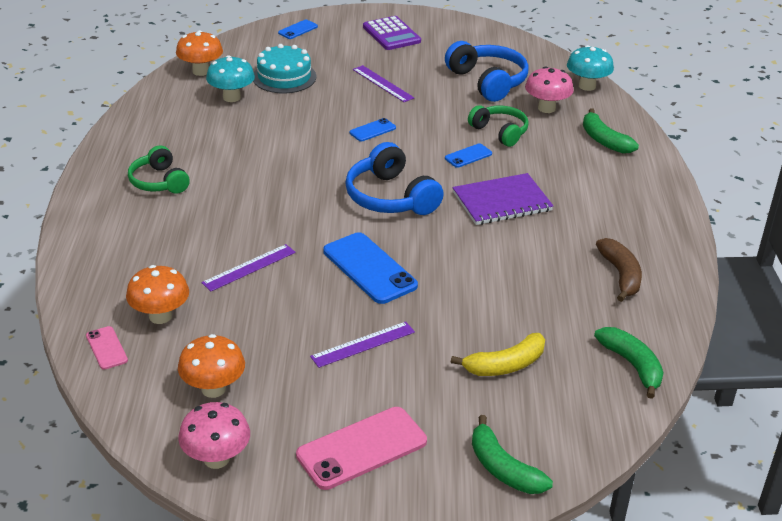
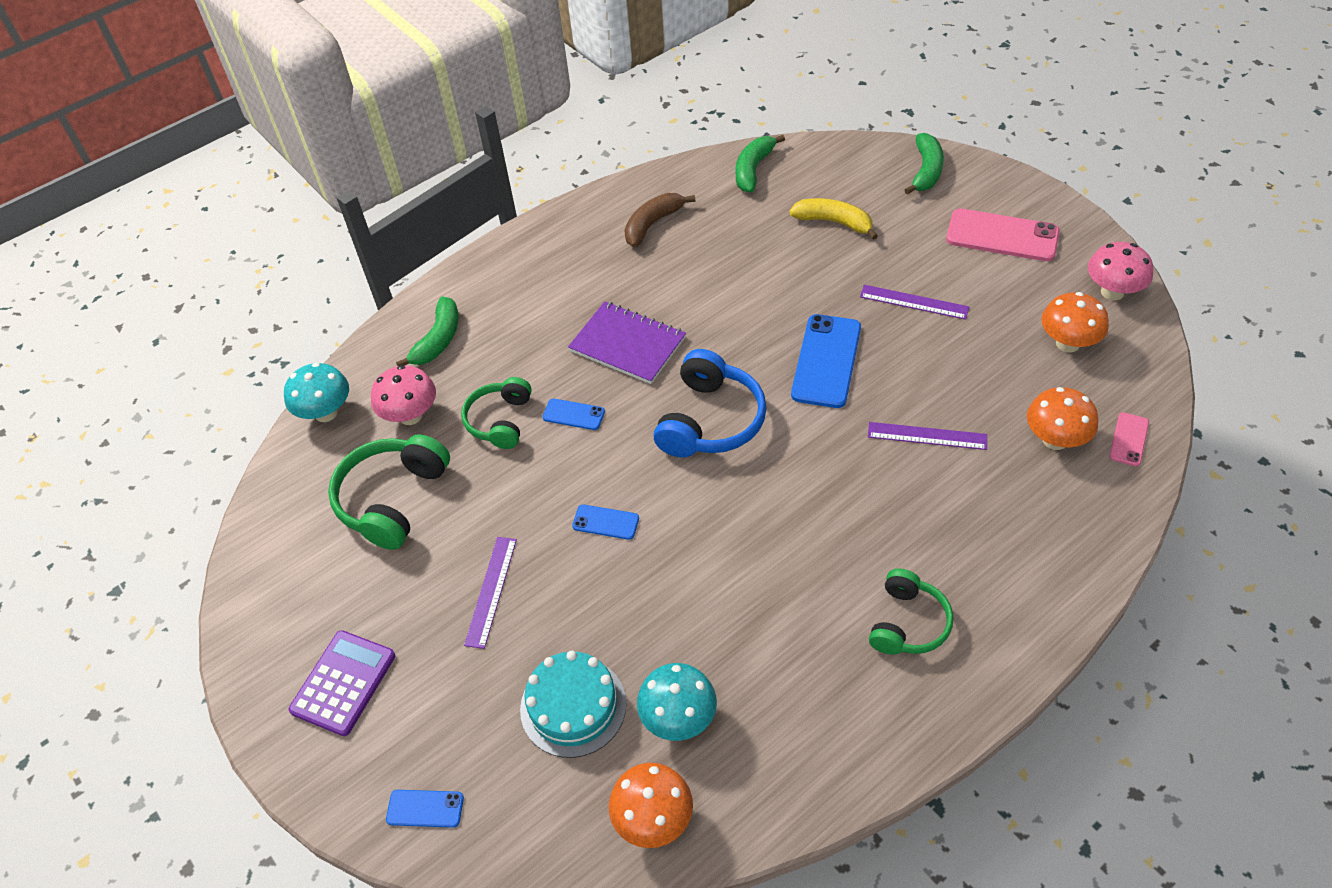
camera: 125 degrees left, 15 degrees up
blue headphones [445,41,529,102] -> green headphones [328,435,450,550]

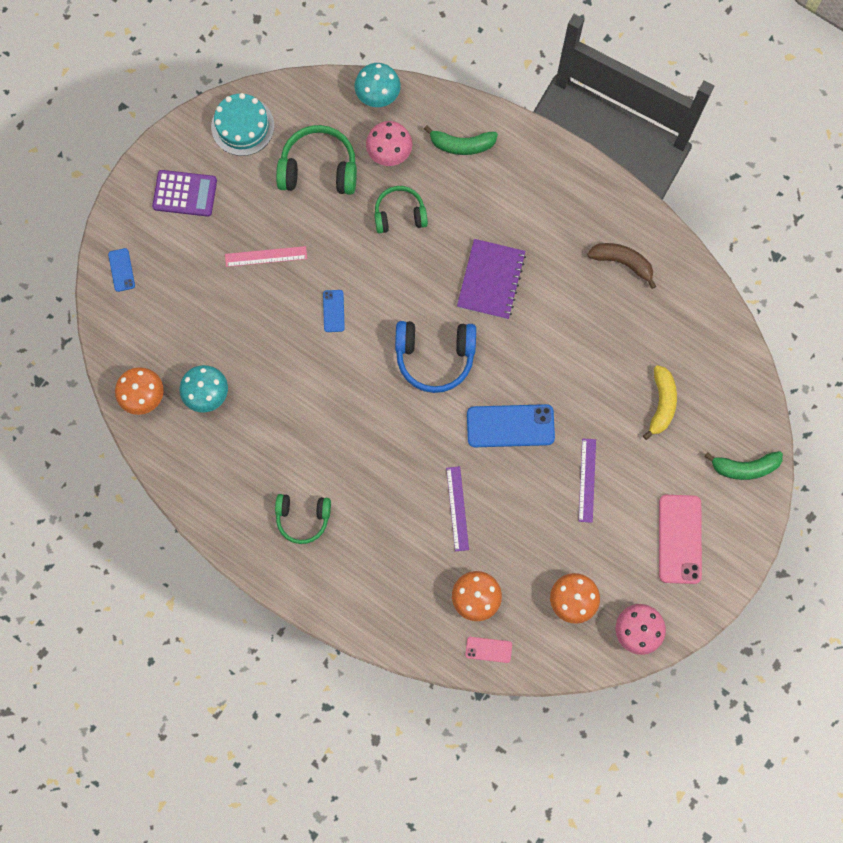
camera: 70 degrees right, 25 degrees up
purple ruler [464,537,517,649] -> pink ruler [225,246,307,267]
turquoise cake [520,651,626,758] -> turquoise cake moved to [211,93,274,156]
blue phone [543,398,605,430] -> none
green banana [736,135,785,192] -> none

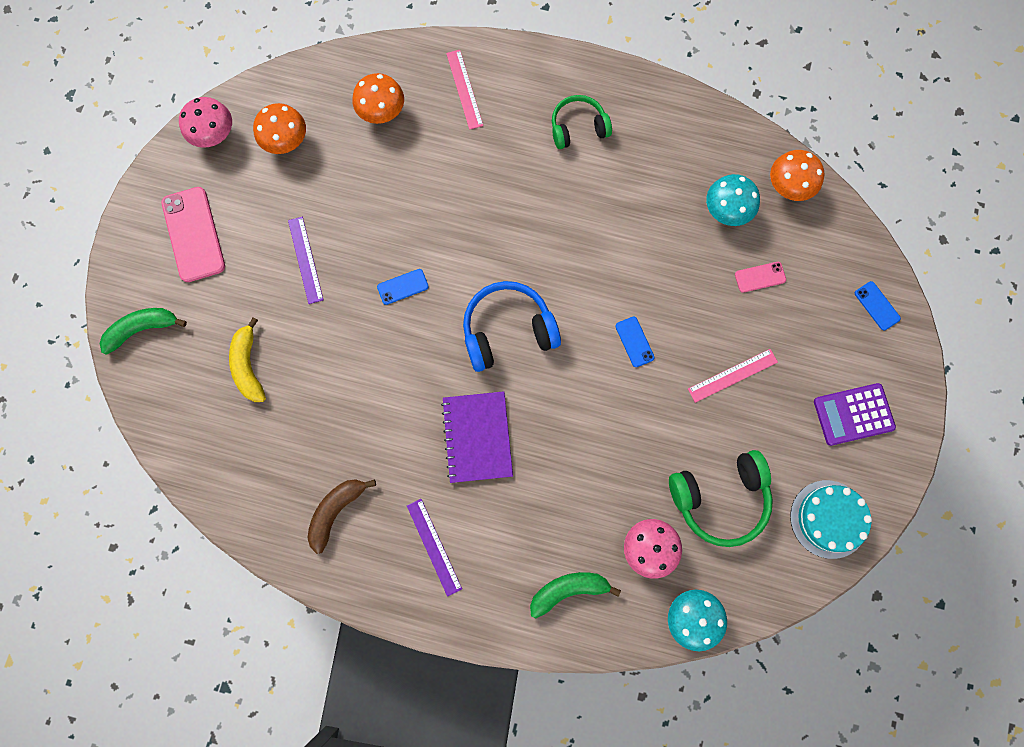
camera: 160 degrees right, 0 degrees up
green headphones [374,186,428,234] -> none
purple ruler [446,466,469,551] -> purple ruler moved to [407,499,462,597]
pink phone [465,637,512,663] -> pink phone moved to [735,262,786,293]
blue phone [467,404,555,447] -> blue phone [377,269,429,305], size x0.51
brown banana [587,243,656,289] -> brown banana turned 120 degrees clockwise [307,479,376,554]
none -> pink ruler [446,50,483,130]

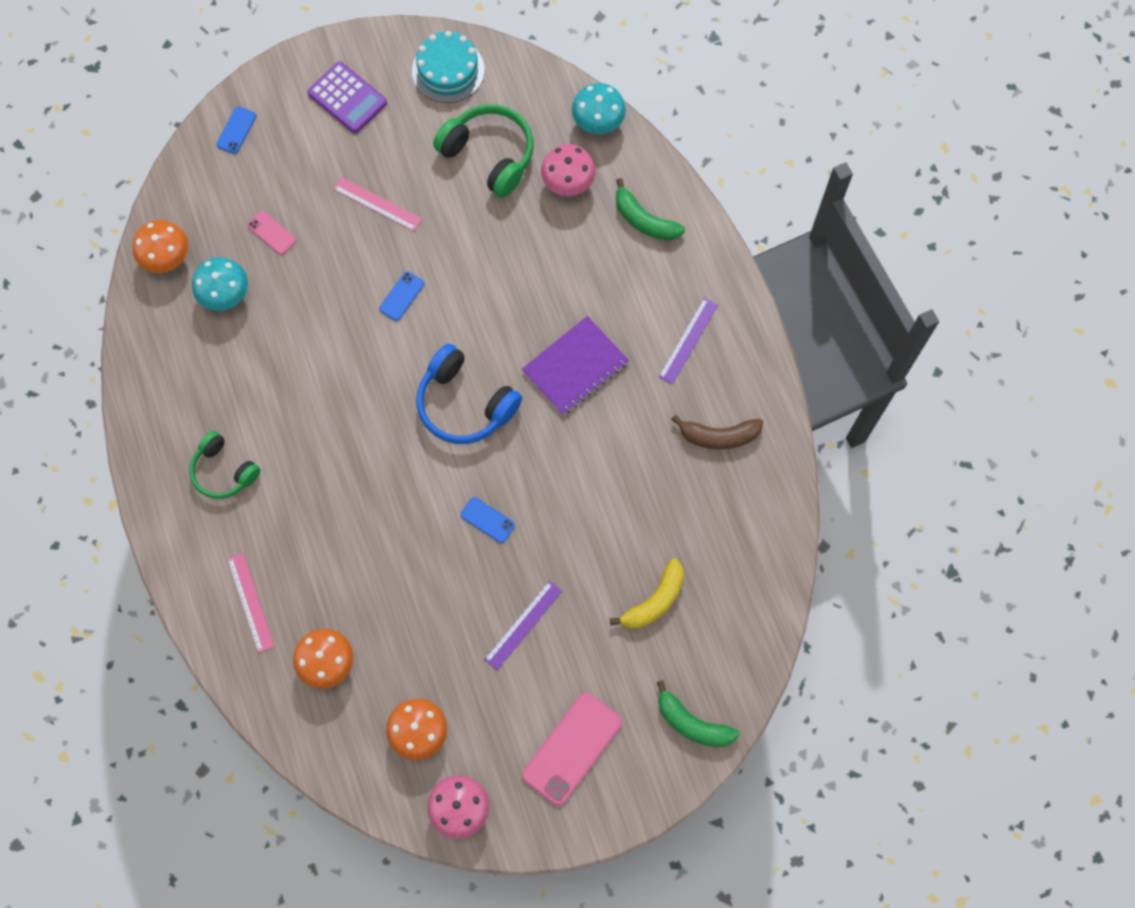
camera: 125 degrees left, 5 degrees down
pink ruler [446,50,483,130] -> pink ruler turned 60 degrees counterclockwise [227,553,275,653]

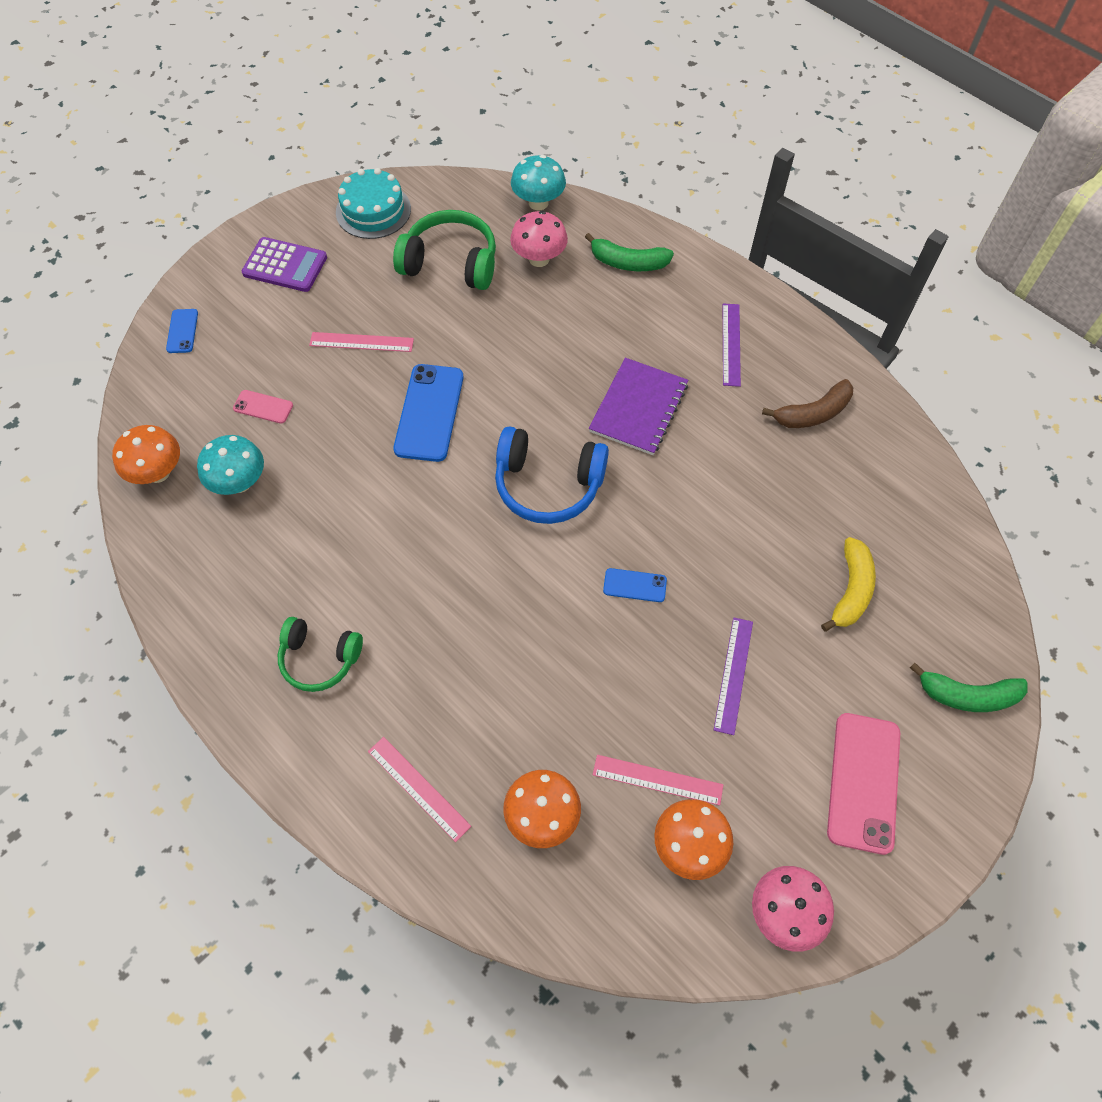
camera: 25 degrees left, 10 degrees down
blue phone [379,272,424,321] -> blue phone [393,364,463,462], size x1.97
none -> pink ruler [593,755,723,806]

